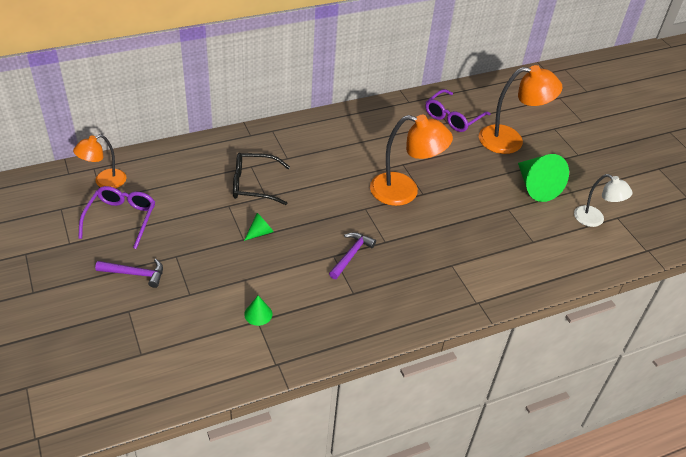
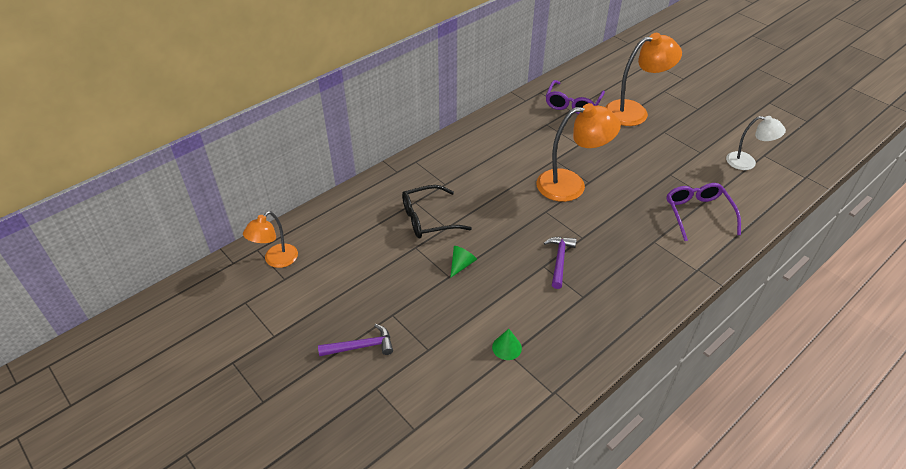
camera: 15 degrees left, 0 degrees up
purple glasses [78,186,155,249] -> purple glasses moved to [667,183,741,241]
green cone [518,154,569,202] -> none

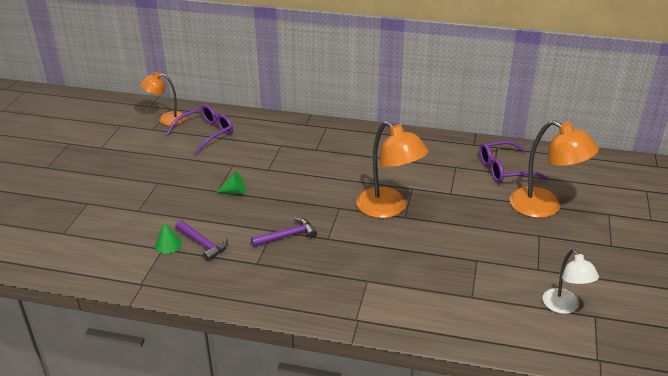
camera: 55 degrees right, 10 degrees down
purple hammer [318,324,393,356] -> purple hammer moved to [176,220,228,261]
black glasses [402,185,472,238] -> none
purple glasses [667,183,741,241] -> purple glasses moved to [166,104,233,154]

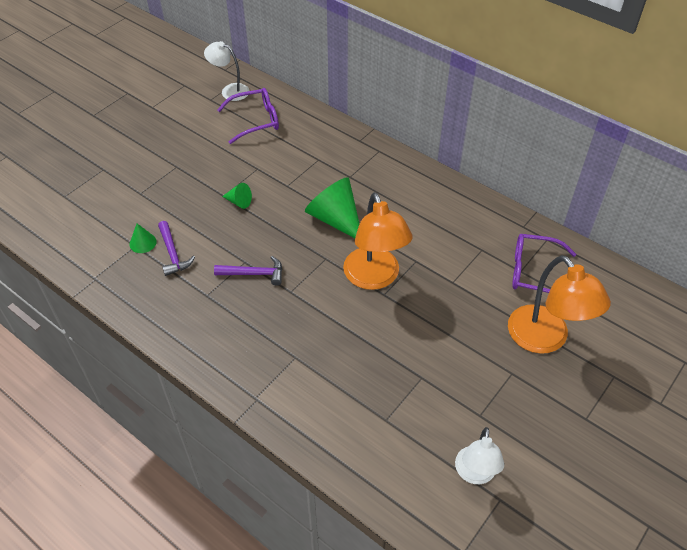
camera: 25 degrees right, 15 degrees up
orange lamp [140,72,186,126] -> white lamp [204,41,250,101]
none -> green cone [305,177,360,238]

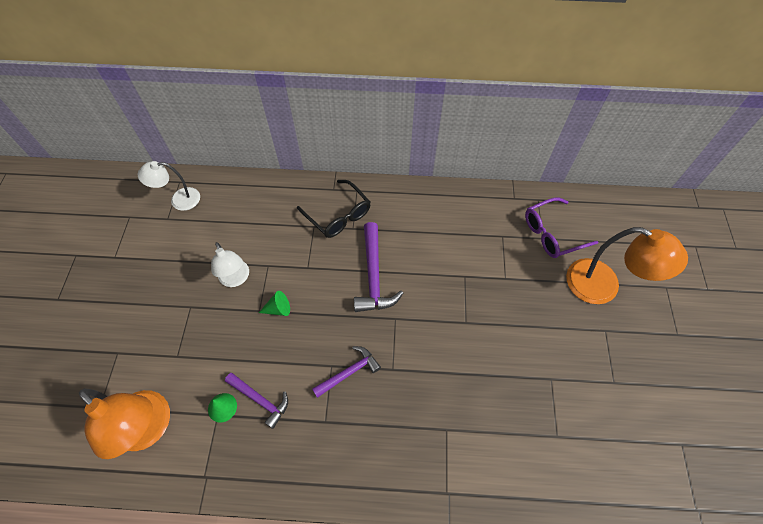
camera: 35 degrees left, 10 degrees up
purple glasses [217,88,279,144] -> none
green cone [305,177,360,238] -> purple hammer [354,222,403,312]
orange lamp [343,192,413,290] -> orange lamp moved to [79,389,170,459]
white lamp [455,427,504,484] -> white lamp moved to [211,242,249,287]
none -> black glasses [297,180,370,238]

